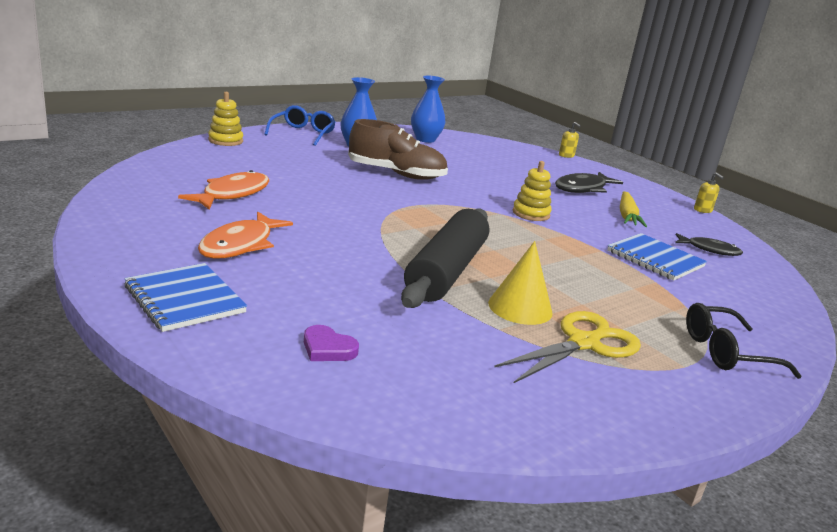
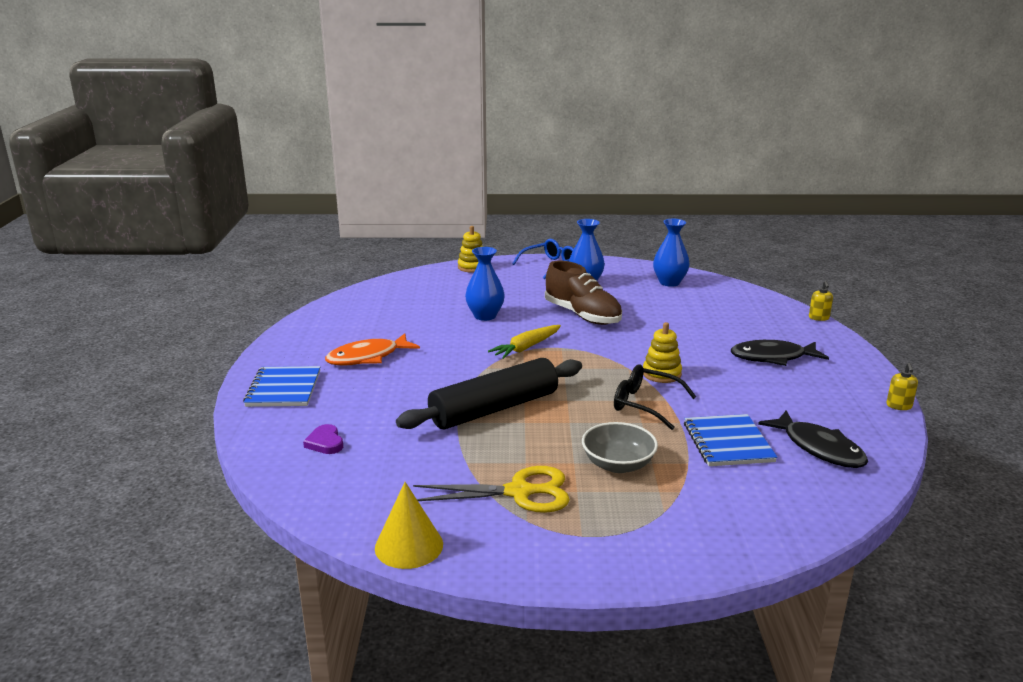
camera: 40 degrees right, 0 degrees up
orange fish [178,170,269,209] -> none
yellow cone [488,241,553,325] -> yellow cone moved to [375,482,443,569]
yellow carrot [620,191,647,227] -> yellow carrot moved to [488,325,561,359]
black fish [675,233,743,256] -> black fish [758,410,868,468], size x1.52
black glasses [686,303,801,379] -> black glasses moved to [614,364,696,430]
none -> blue vase [465,247,505,321]
none -> grey bowl [582,422,658,473]

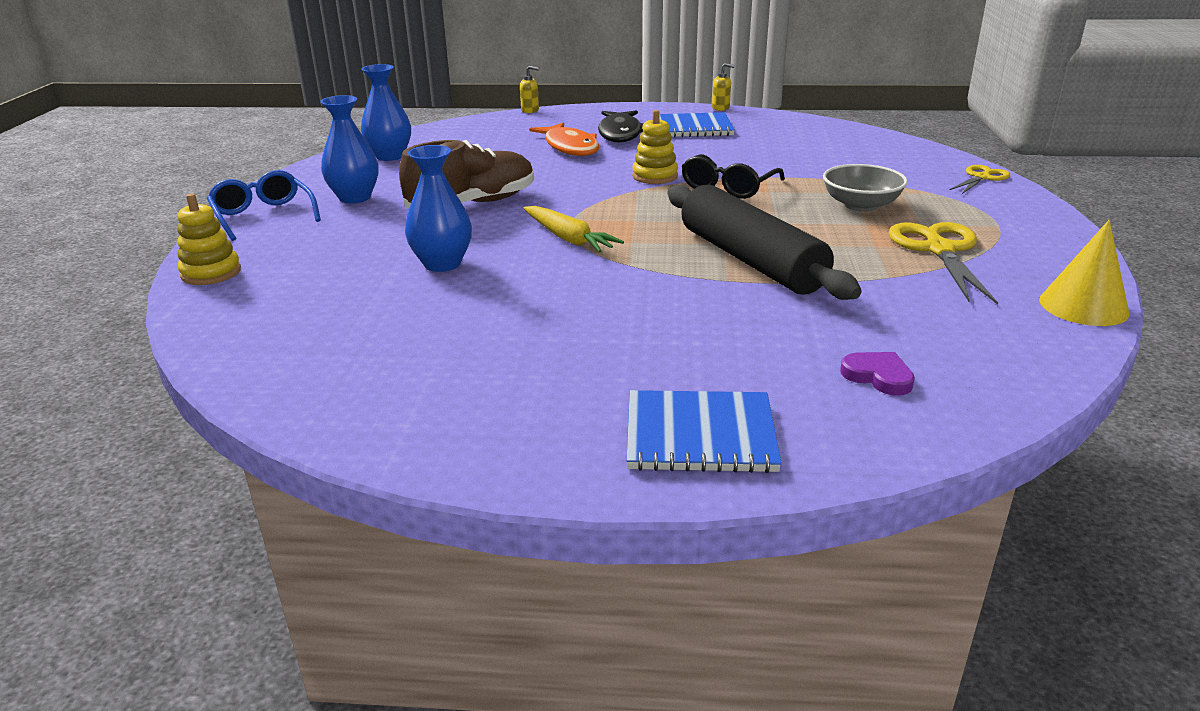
camera: 85 degrees left, 5 degrees up
purple heart [303,424,343,454] -> purple heart turned 120 degrees counterclockwise [840,352,915,396]
orange fish [325,333,420,365] -> orange fish moved to [529,122,599,156]
blue notebook [684,414,777,466] -> blue notebook moved to [660,112,735,137]
black fish [758,410,868,468] -> none
none -> yellow scissors [950,165,1010,194]

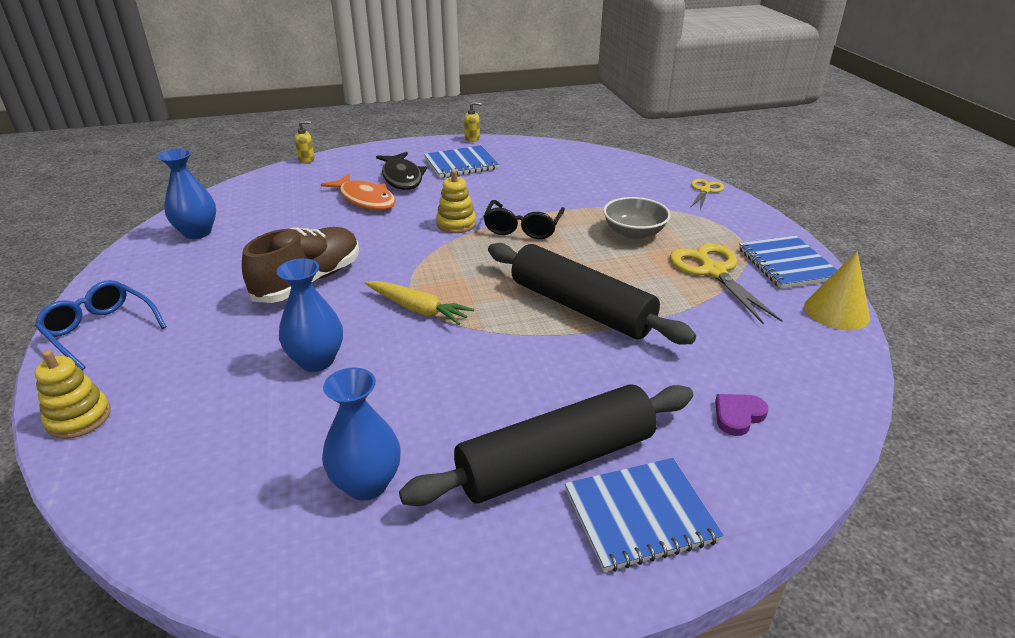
camera: 20 degrees left, 5 degrees up
blue vase [320,95,379,203] -> blue vase moved to [322,368,401,500]
purple heart [840,352,915,396] -> purple heart turned 60 degrees counterclockwise [715,394,768,436]
none -> black rolling pin [399,385,693,506]
none -> blue notebook [739,236,837,289]

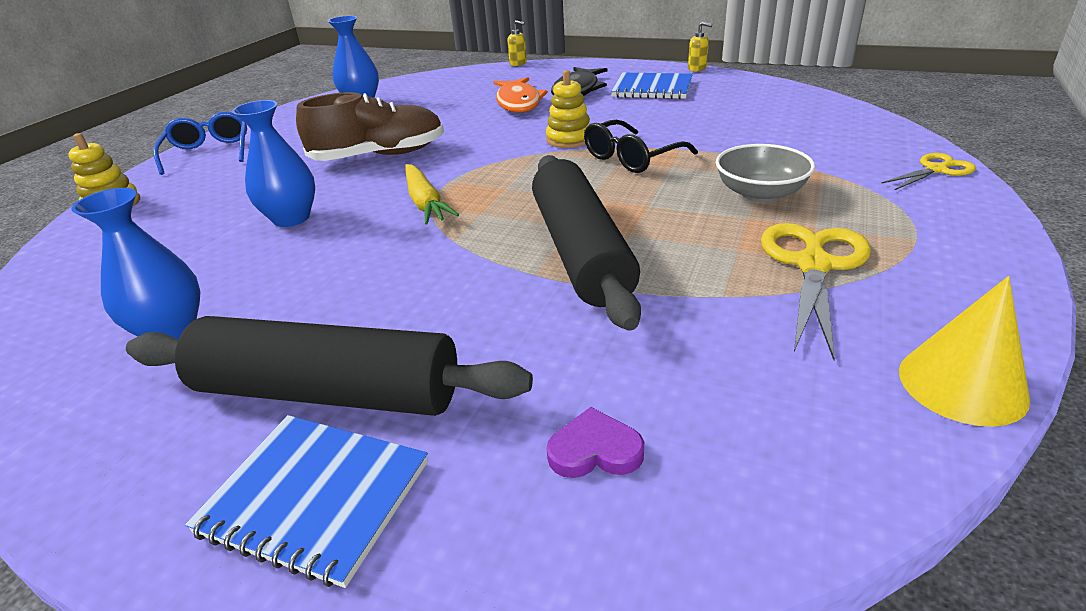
camera: 40 degrees right, 0 degrees up
blue notebook [739,236,837,289] -> none

